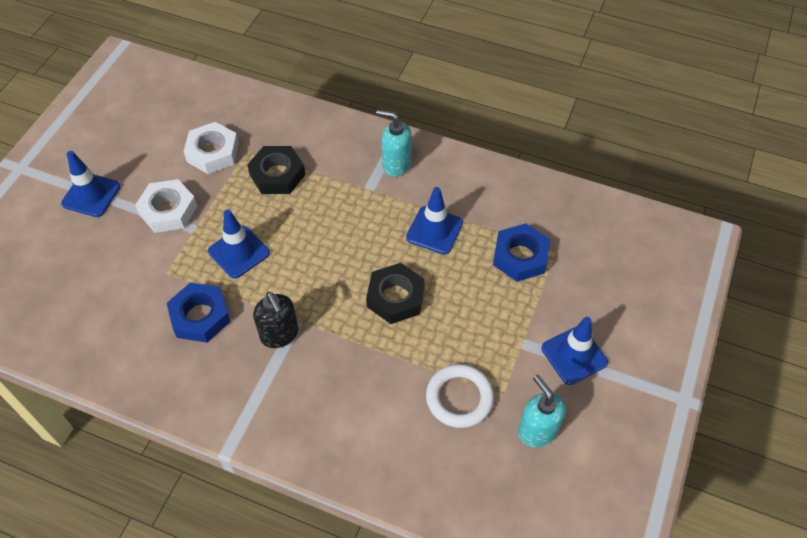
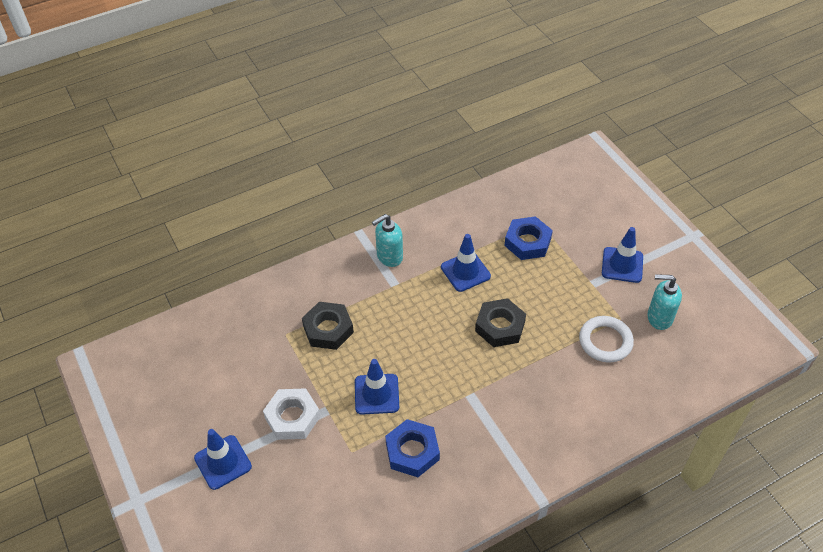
camera: 50 degrees left, 5 degrees down
white nut [183,122,239,174] -> none
black soap dispenser [253,292,298,348] -> none

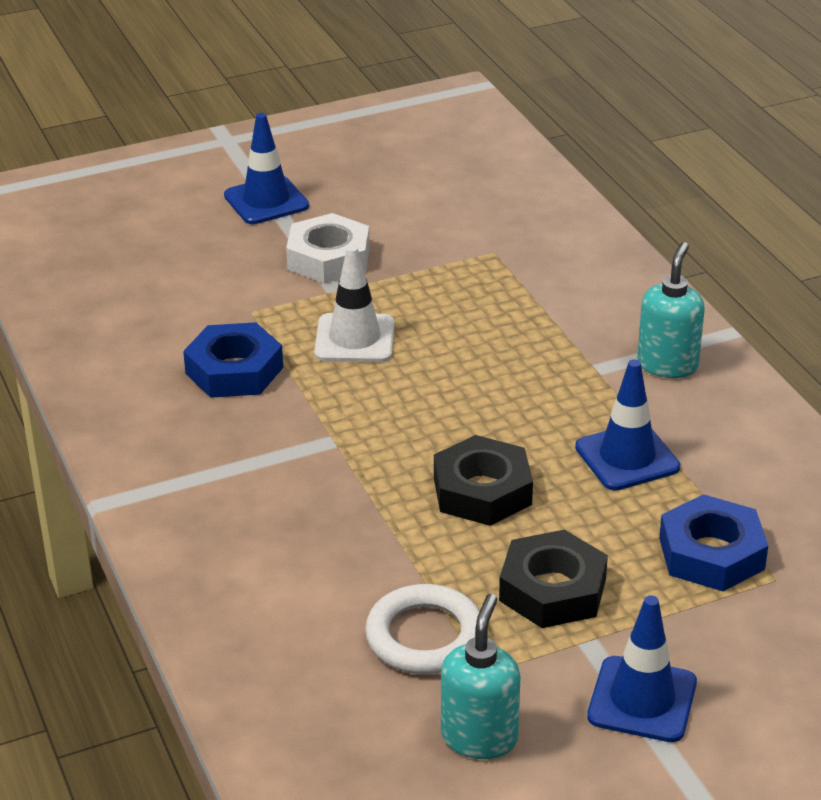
camera: 95 degrees right, 15 degrees down
black nut [302,302,354,350] -> black nut moved to [499,530,608,628]
blue traffic cone [355,359,399,415] -> white traffic cone [314,245,395,362]
turquoise soap dispenser [372,214,403,267] -> turquoise soap dispenser turned 45 degrees clockwise [637,242,705,378]

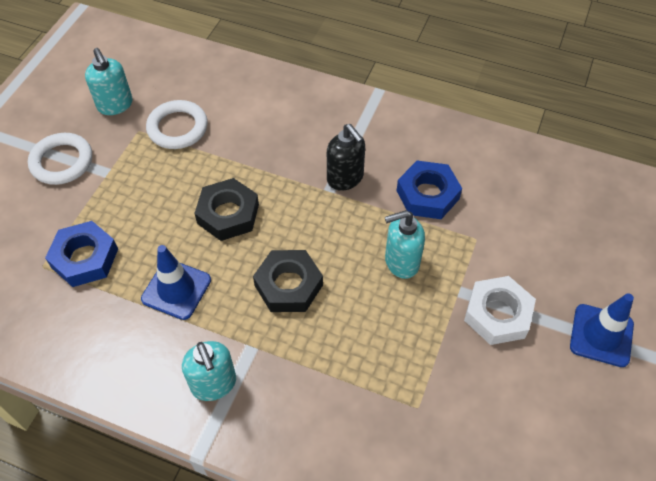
camera: 135 degrees right, 20 degrees up
white traffic cone [314,245,395,362] -> turquoise soap dispenser [385,210,425,279]
black nut [499,530,608,628] -> black nut moved to [253,250,323,312]
blue traffic cone [587,595,697,742] -> white ring [28,133,92,185]
none -> black soap dispenser [327,124,365,191]

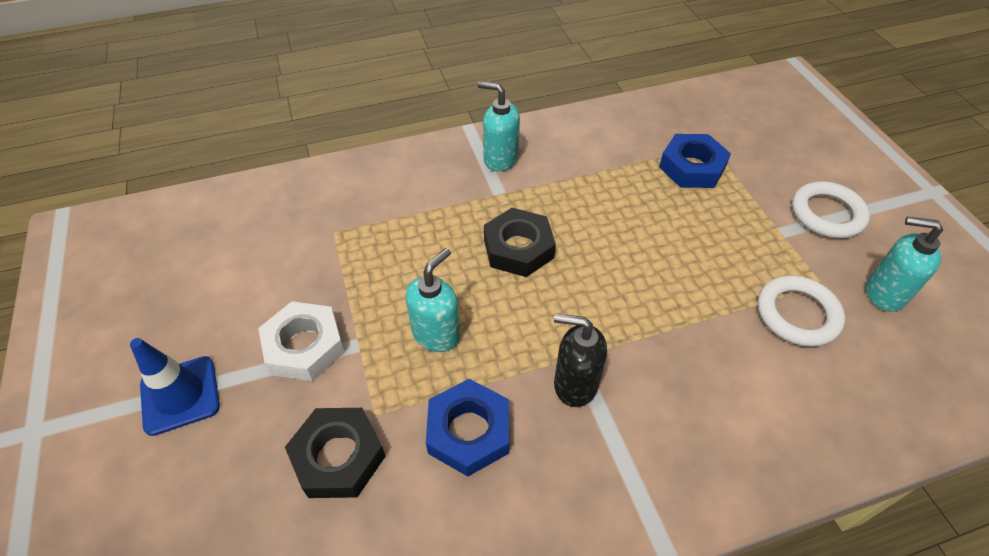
camera: 140 degrees right, 5 degrees down
blue traffic cone [141,245,211,320] -> none
black nut [194,178,259,241] -> black nut moved to [285,408,386,498]

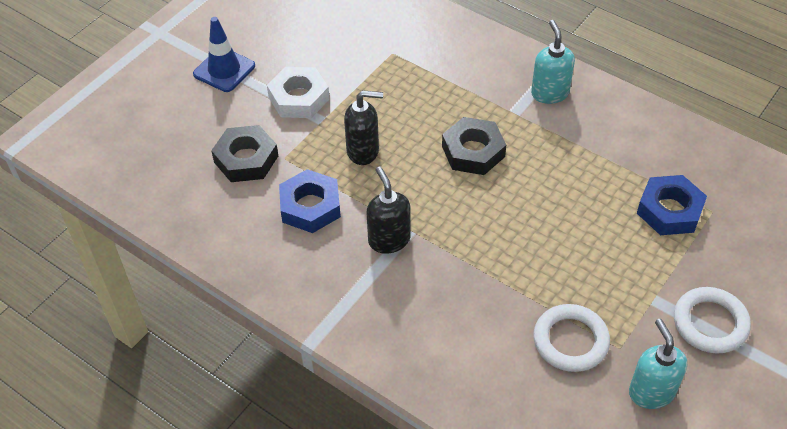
camera: 55 degrees right, 0 degrees up
turquoise soap dispenser [406,248,460,352] -> black soap dispenser [344,90,383,165]

